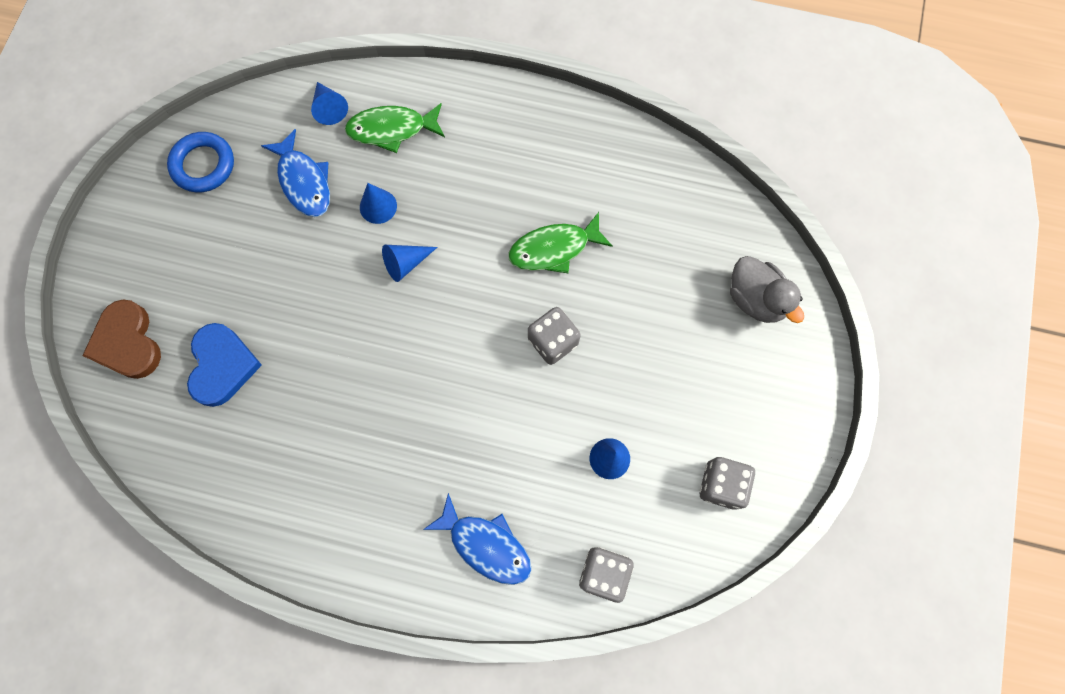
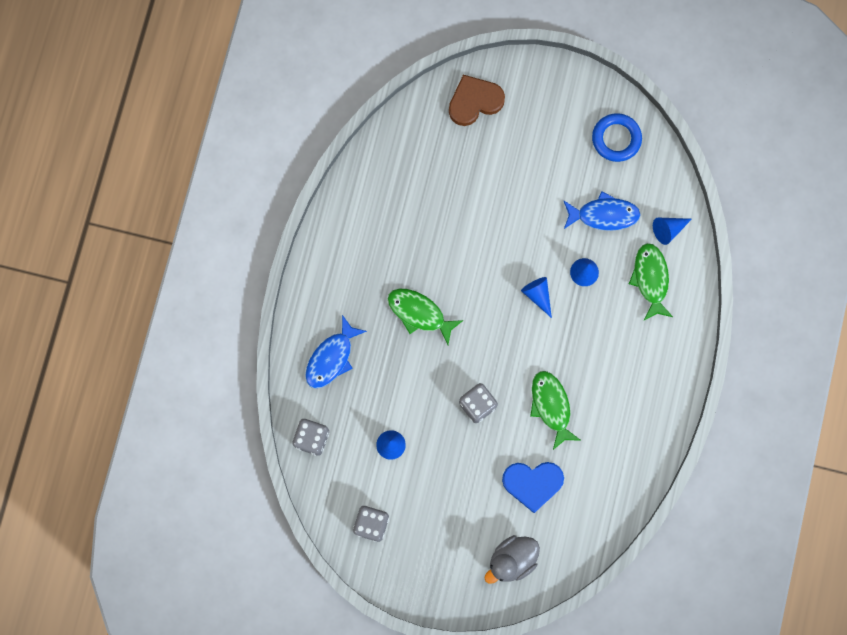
camera: 90 degrees right, 5 degrees up
blue heart [187,323,262,407] -> blue heart moved to [502,462,564,513]
blue fish [261,129,330,217] -> blue fish turned 150 degrees counterclockwise [563,191,641,231]
none -> green fish [388,289,463,345]

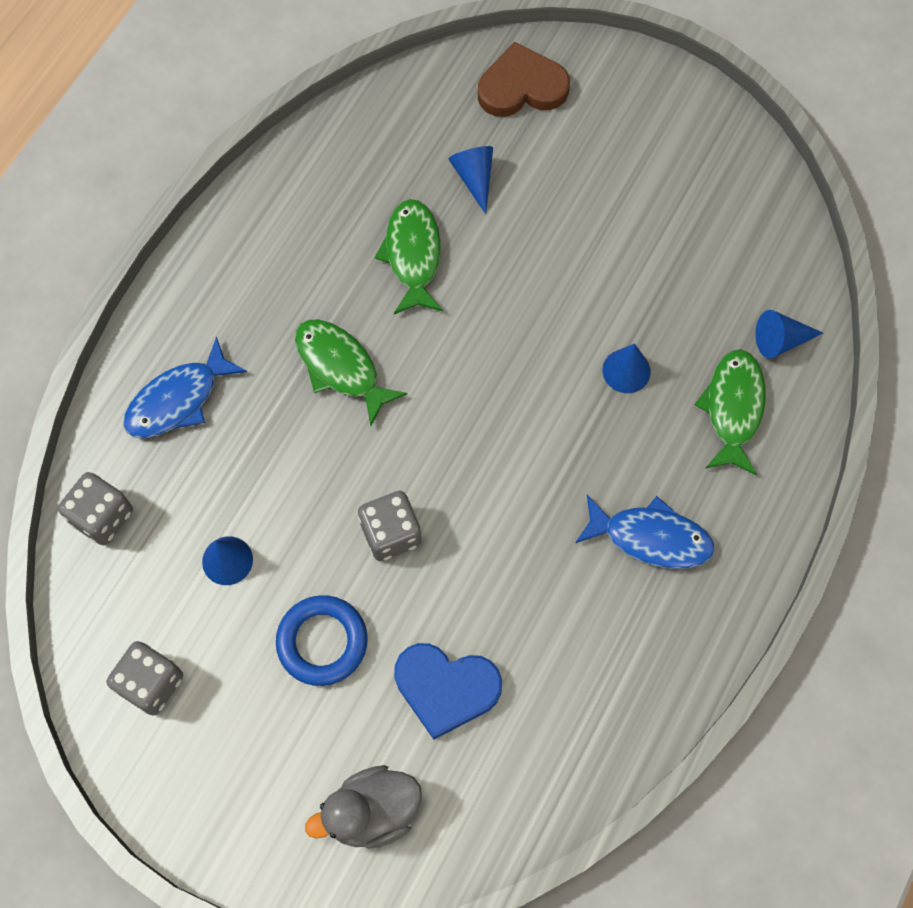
camera: 15 degrees right, 10 degrees down
blue cone [521,277,552,318] -> blue cone moved to [449,146,493,214]
green fish [530,371,580,450] -> green fish moved to [375,199,443,314]
blue fish [563,191,641,231] -> blue fish moved to [575,495,715,569]
blue ring [592,113,642,162] -> blue ring moved to [276,595,368,686]

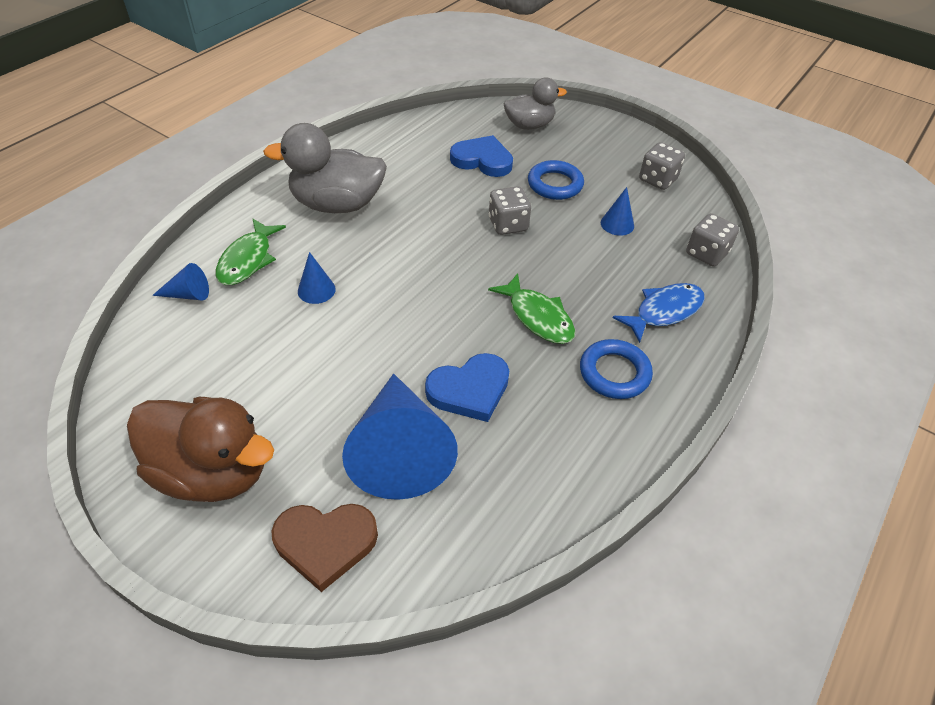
camera: 175 degrees left, 20 degrees down
green fish [375,199,443,314] -> blue heart [425,353,509,422]
blue cone [449,146,493,214] -> blue cone [342,374,458,500], size x2.33
blue fish [575,495,715,569] -> grey duck [263,123,387,213]
none -> brown duck [127,397,274,502]
none -> blue ring [580,339,653,399]

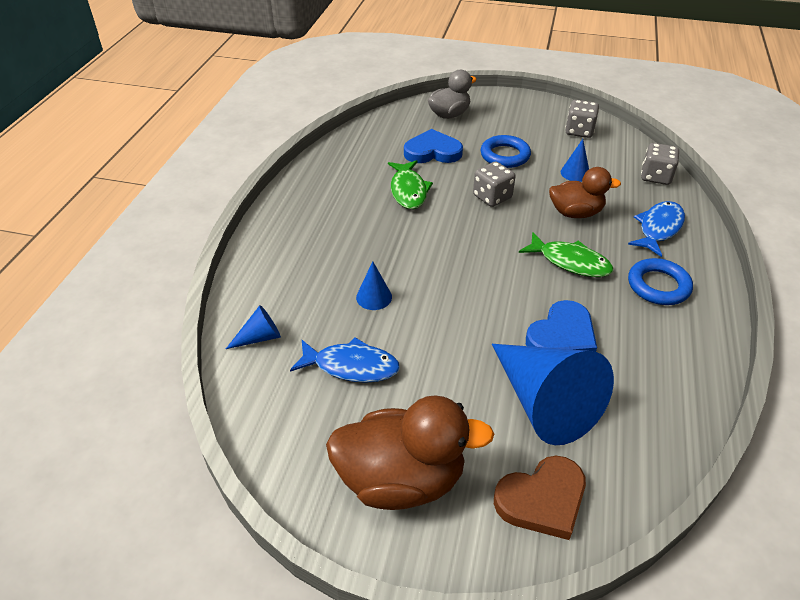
camera: 20 degrees left, 5 degrees down
green fish [216,219,286,285] -> green fish moved to [388,160,433,209]
grey duck [263,123,387,213] -> none
none -> blue fish [290,337,400,383]
none -> brown duck [549,167,621,218]

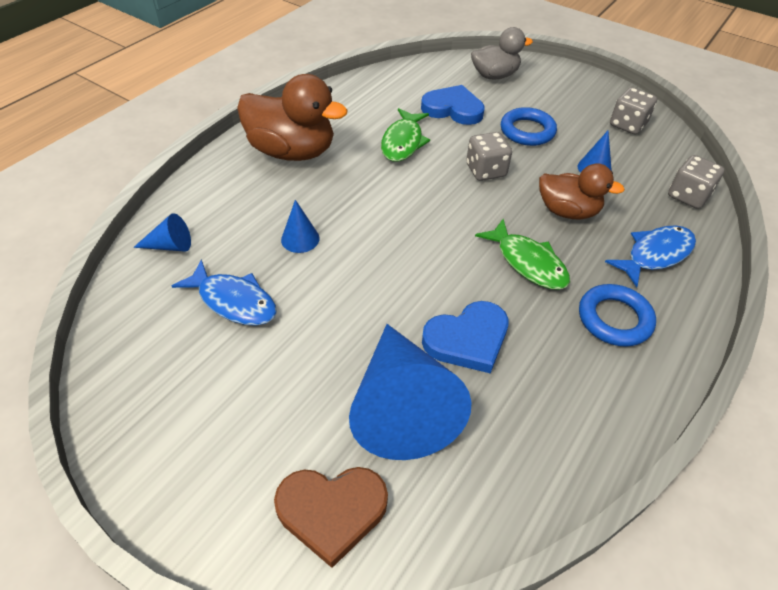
camera: 20 degrees right, 5 degrees up
brown duck [326,395,494,510] -> brown duck moved to [237,74,348,161]

